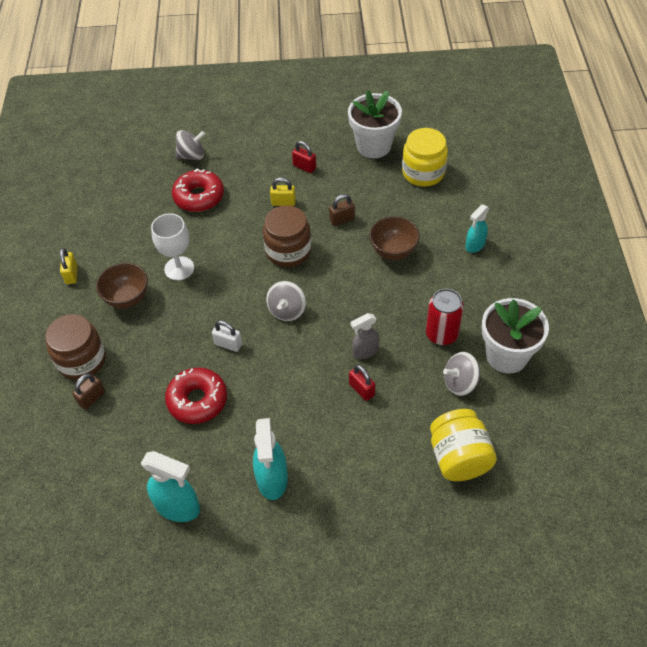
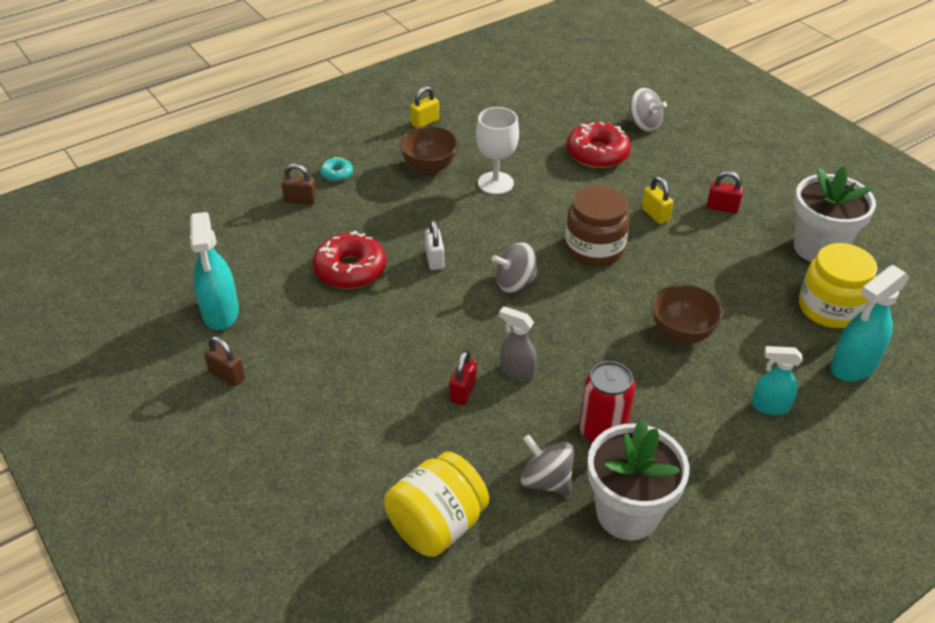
camera: 55 degrees right, 10 degrees down
brown jar [45,314,106,380] -> turquoise donut [320,157,353,182]
turquoise spray bottle [253,418,288,500] -> turquoise spray bottle moved to [830,265,909,382]
red padlock [292,141,316,173] -> red padlock turned 75 degrees counterclockwise [707,171,743,213]
brown padlock [329,194,355,226] -> brown padlock moved to [204,337,245,386]

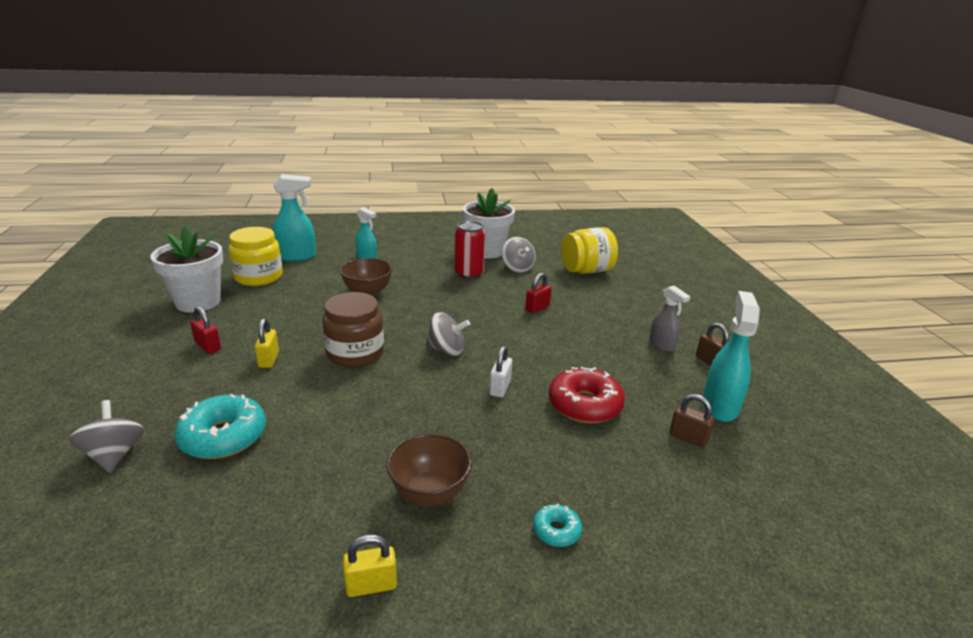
camera: 155 degrees left, 15 degrees down
brown padlock [281,164,316,205] -> brown padlock moved to [670,394,715,447]
white goblet [476,107,519,195] -> none
grey spray bottle [499,306,537,381] -> grey spray bottle moved to [649,286,691,352]
red donut [567,122,631,168] -> turquoise donut [174,394,266,459]

